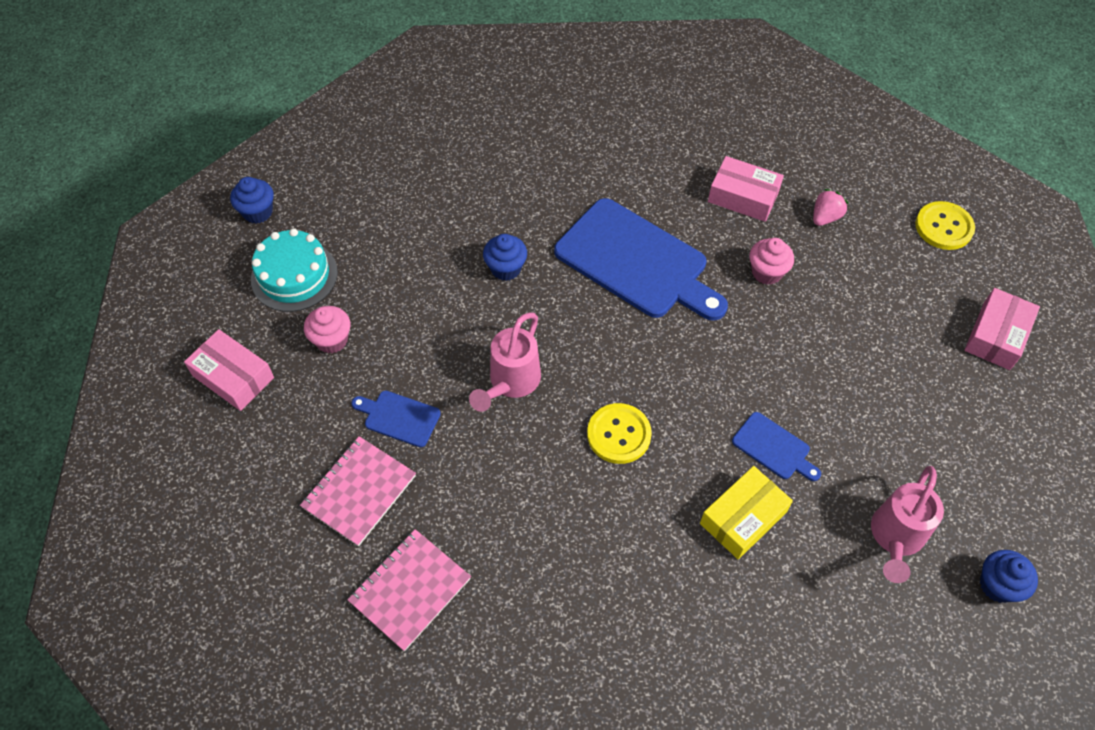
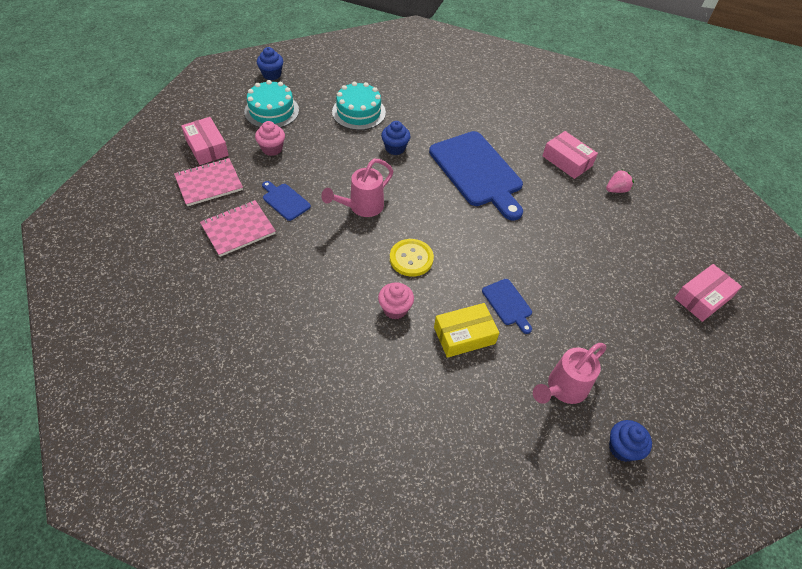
camera: 20 degrees right, 5 degrees down
pink notebook [347,529,471,651] -> pink notebook moved to [174,158,243,206]
pink cupcake [749,238,794,285] -> pink cupcake moved to [378,282,414,319]
yellow button [915,201,975,250] -> none
none -> turquoise cake [332,82,386,130]

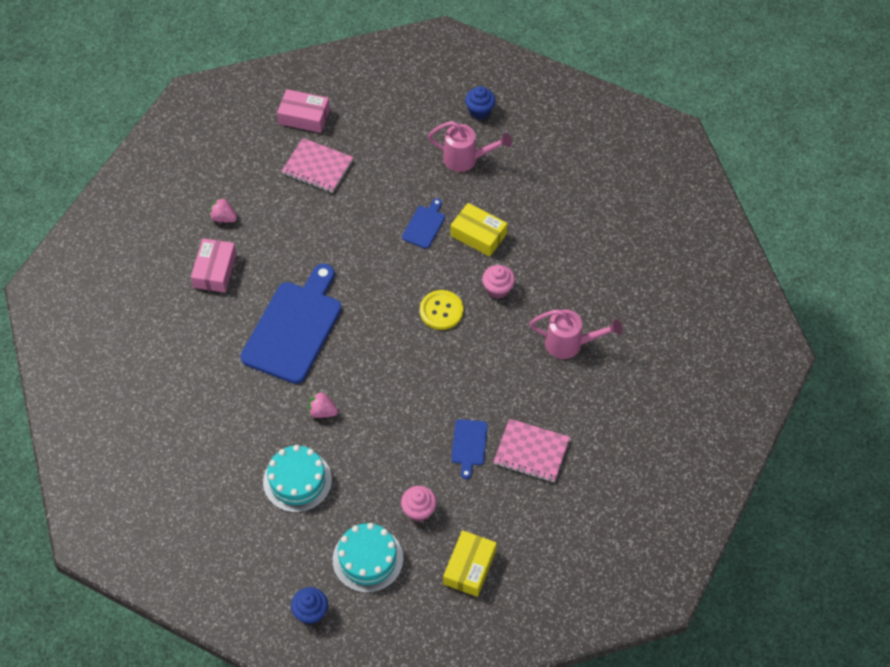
camera: 125 degrees left, 5 degrees up
pink notebook [174,158,243,206] -> pink notebook moved to [281,138,354,193]
pink box [181,117,229,165] -> yellow box [443,530,497,597]
pink watering can [321,159,394,217] -> pink watering can moved to [529,309,622,359]
blue cupcake [381,121,411,155] -> pink strawberry [308,391,338,418]

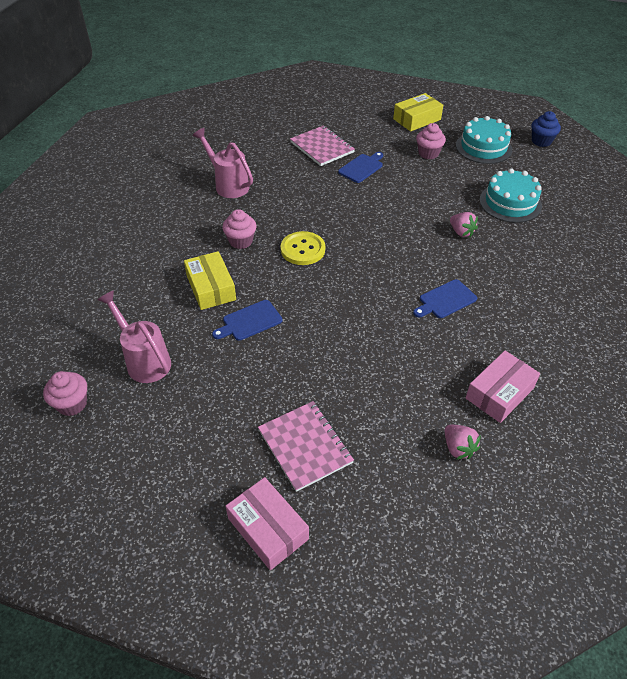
camera: 145 degrees left, 10 degrees down
blue cutting board [240,263,342,384] -> blue cutting board [413,279,477,318], size x0.45
blue cupcake [465,86,496,119] -> pink cupcake [43,371,87,416]

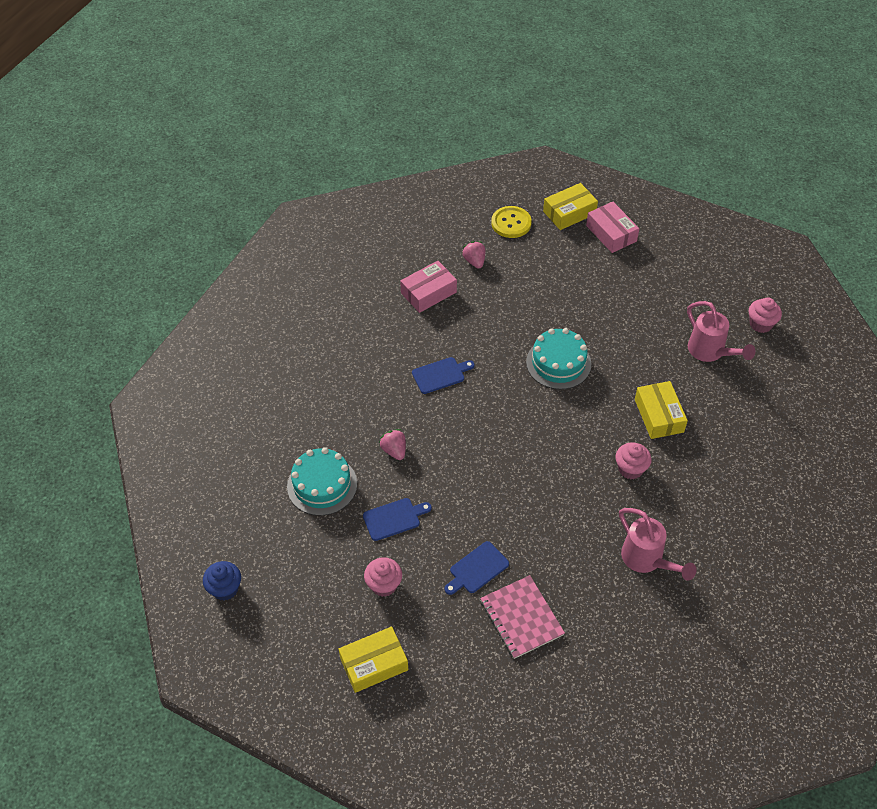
camera: 170 degrees left, 5 degrees up
blue cutting board [212,300,282,341] -> blue cutting board moved to [363,498,432,541]
pink notebook [258,401,354,492] -> none
yellow button [281,231,325,265] -> yellow button moved to [491,206,532,238]
turquoise cake [456,116,512,164] -> turquoise cake moved to [526,328,591,389]
none -> yellow box [543,183,598,230]

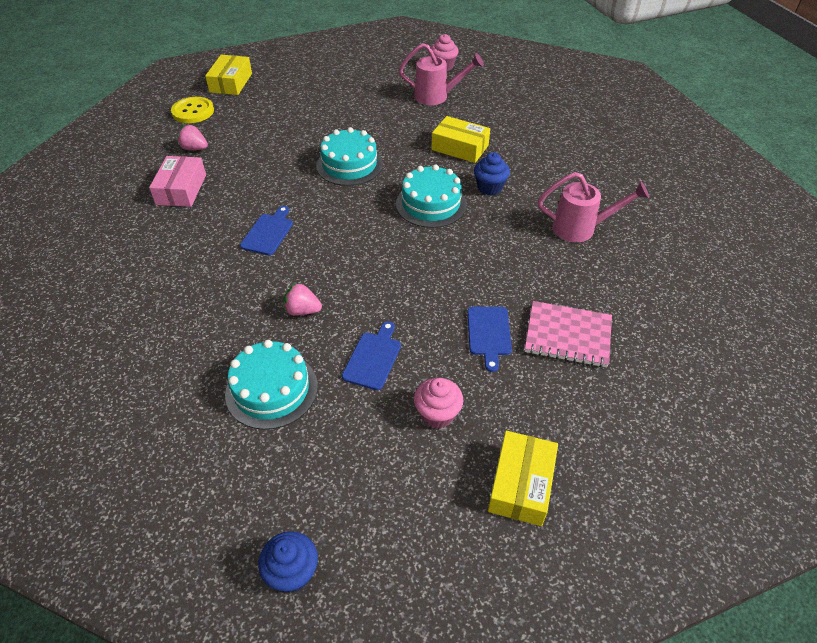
camera: 50 degrees left, 5 degrees down
pink box [586,202,639,253] -> none
pink cupcake [615,442,652,479] -> blue cupcake [474,152,510,196]
none -> turquoise cake [396,165,467,228]

